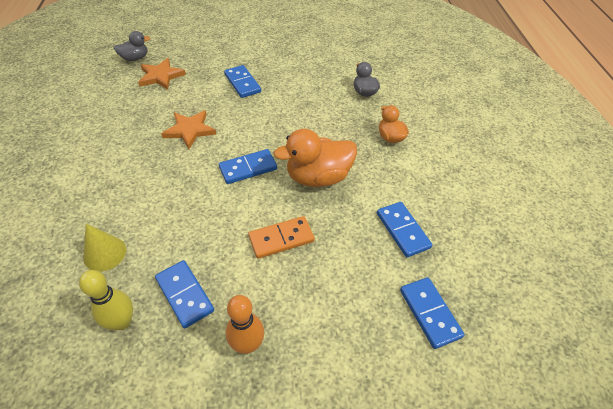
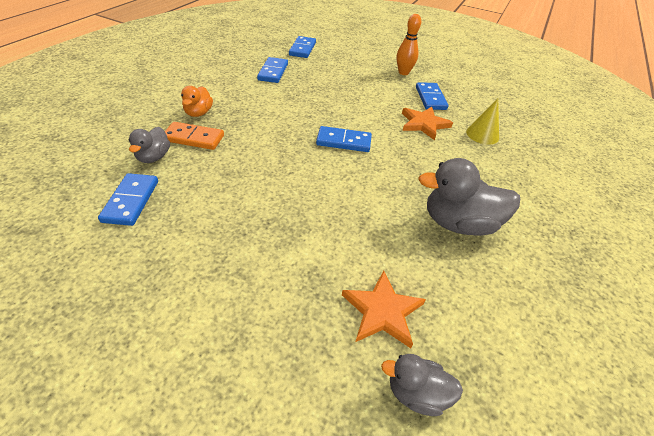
camera: 150 degrees left, 5 degrees down
yellow bowling pin [79,270,133,330] -> none
orange star [161,111,216,149] -> orange star moved to [402,107,453,140]
blue domino [224,65,261,98] -> blue domino moved to [98,173,158,226]
orange domino [248,216,315,259] -> orange domino moved to [165,122,224,150]
orange duck [274,129,357,187] -> none
none -> grey duck [418,158,520,236]

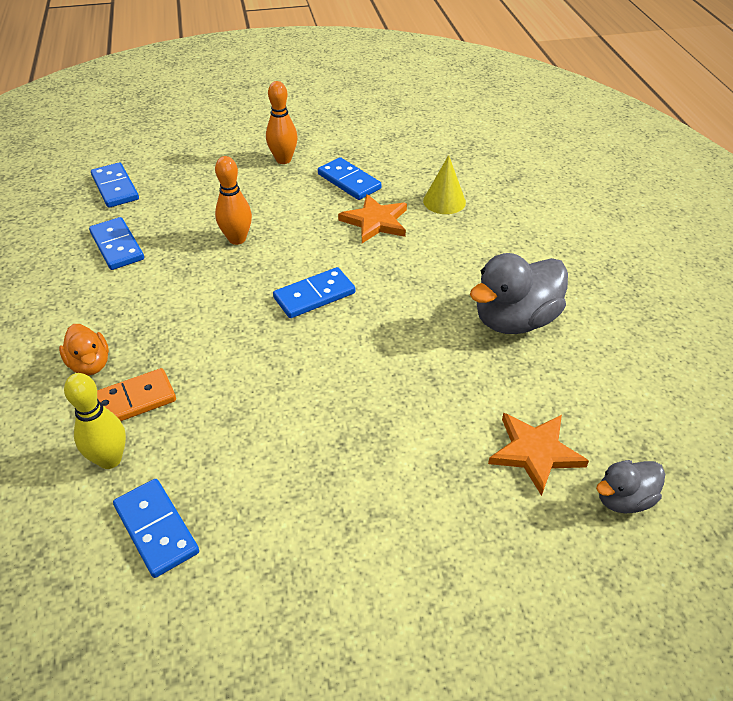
camera: 35 degrees left, 0 degrees up
grey duck [128,127,170,163] -> yellow bowling pin [64,373,126,469]
none -> orange bowling pin [215,156,252,245]

